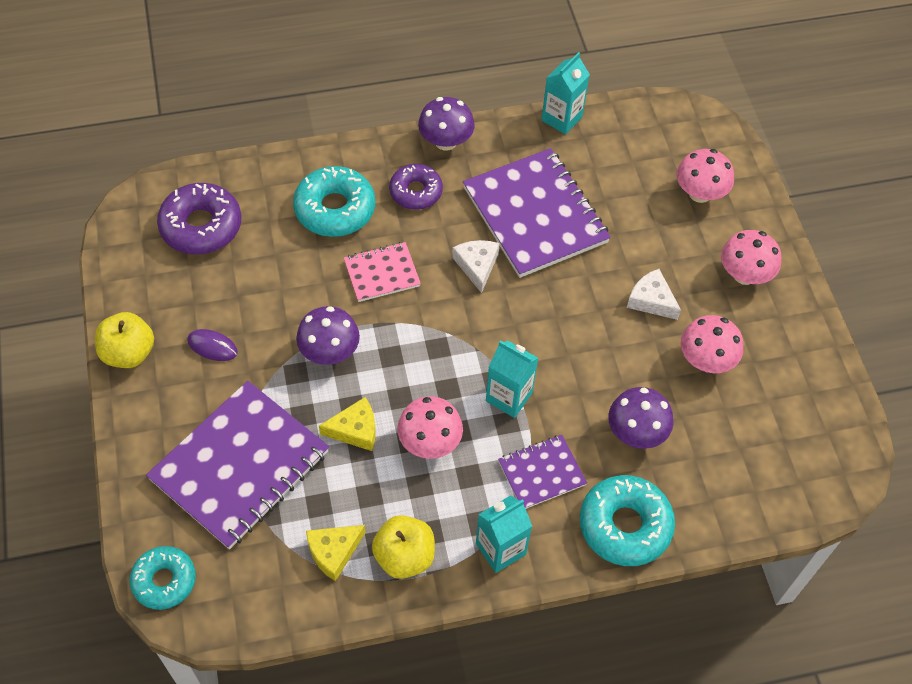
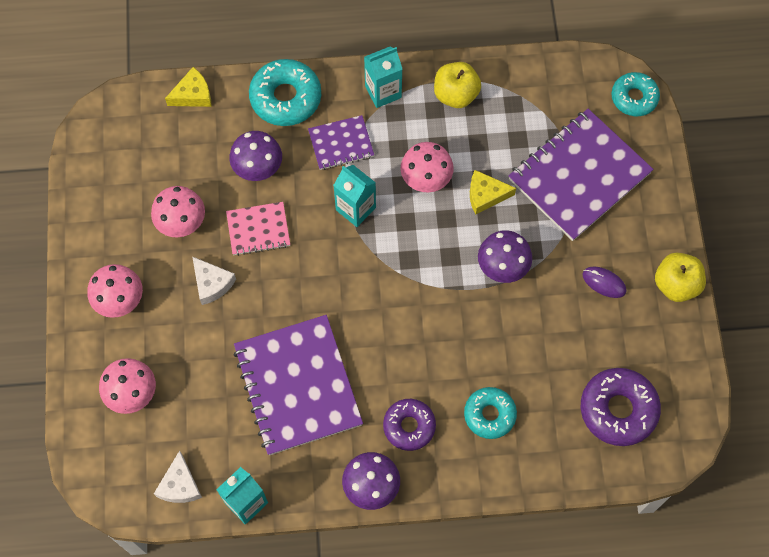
camera: 170 degrees left, 10 degrees up
turquoise donut [293,166,375,237] -> turquoise donut [464,387,517,439], size x0.66
yellow cheese [306,525,366,581] -> yellow cheese moved to [165,67,211,107]
pink notebook [344,242,421,302] -> pink notebook moved to [226,202,290,256]
white cheese [452,240,500,293] -> white cheese moved to [154,451,202,503]

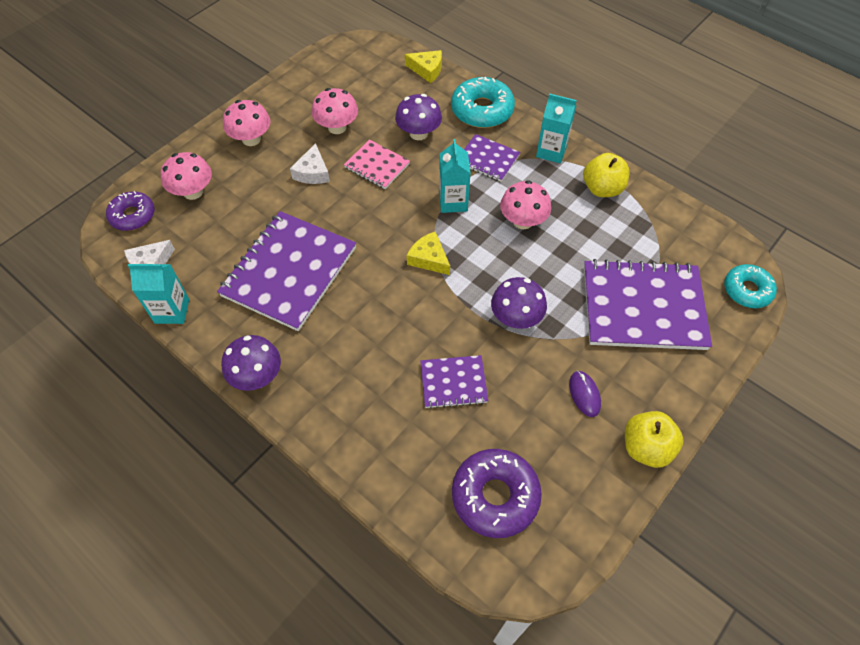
camera: 45 degrees right, 10 degrees down
purple donut [383,399,436,451] -> purple donut moved to [106,191,155,231]
turquoise donut [464,387,517,439] -> none
yellow cheese [470,170,516,215] -> yellow cheese moved to [407,231,450,275]
none -> purple notebook [420,355,488,409]

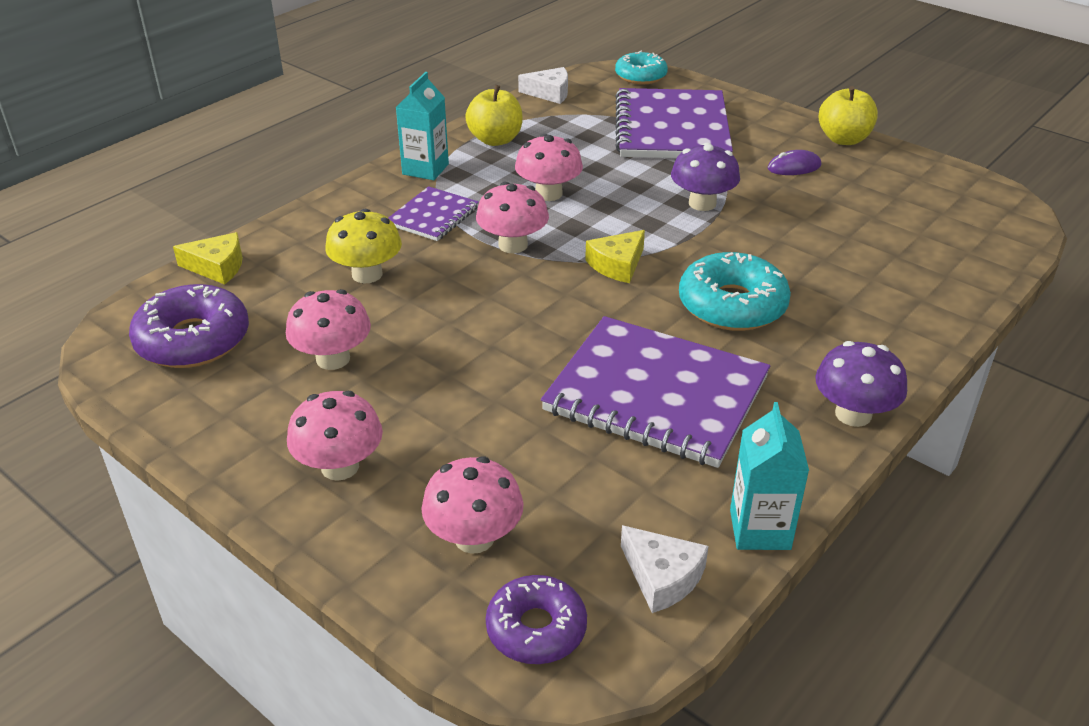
camera: 90 degrees left, 20 degrees down
white cheese [290,143,330,184] -> white cheese moved to [518,67,568,104]
pink notebook [344,140,410,189] -> none
purple mushroom [395,94,442,140] -> yellow mushroom [325,209,402,283]
yellow cheese [405,50,442,83] -> yellow cheese turned 75 degrees clockwise [173,232,243,285]
purple notebook [420,355,488,409] -> none
turquoise carton [439,139,471,213] -> pink mushroom [476,182,549,253]
turquoise donut [451,77,515,128] -> turquoise donut moved to [679,252,791,331]
purple donut [452,449,542,538] -> purple donut moved to [129,284,249,368]

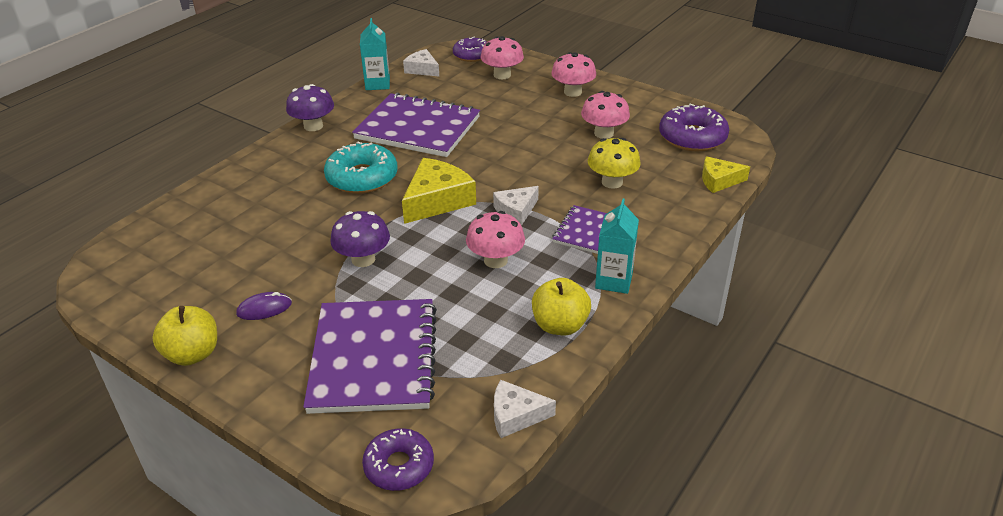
camera: 175 degrees right, 0 degrees up
pink mushroom [476,182,549,253] -> white cheese [493,186,539,225]
yellow cheese [585,230,645,283] -> yellow cheese [402,158,476,224], size x1.65
turquoise donut [615,51,668,84] -> purple donut [362,428,434,491]

